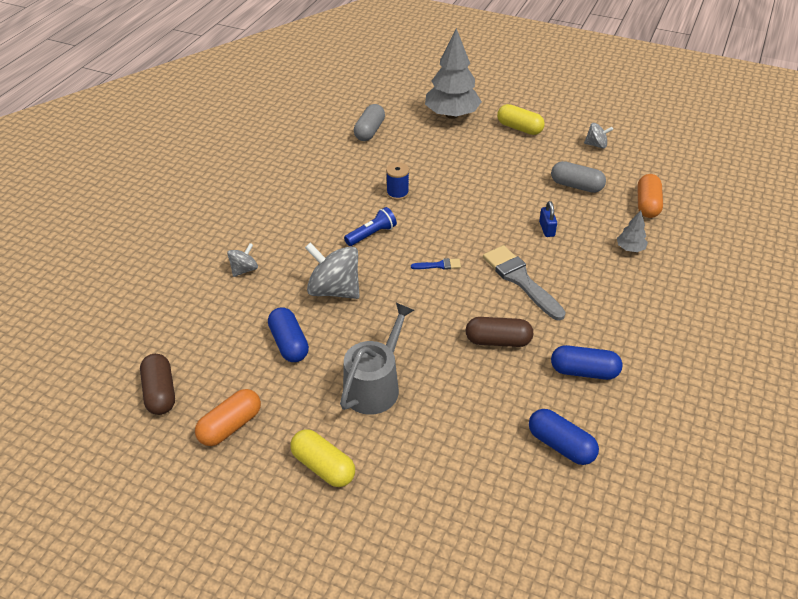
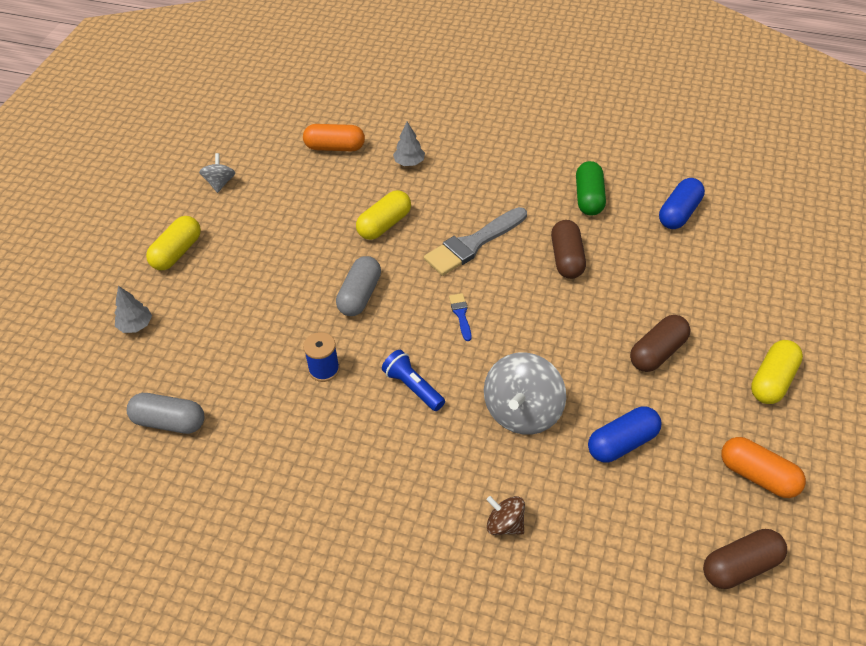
camera: 95 degrees left, 5 degrees up
grey spinning top [227,243,258,277] -> brown spinning top [487,496,525,535]
grey watering can [340,303,414,415] -> brown capsule [630,315,691,372]
grey tree [425,28,482,119] -> grey tree [114,286,152,333], size x0.44
blue padlock [539,201,557,237] -> yellow capsule [356,190,411,240]
grey capsule [551,161,606,193] -> grey capsule moved to [336,256,381,316]
blue capsule [551,345,622,380] -> green capsule [576,161,606,216]

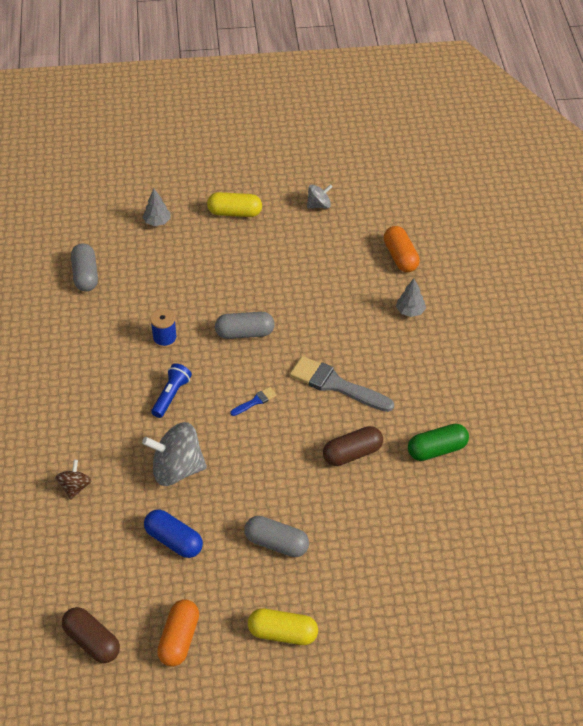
camera: 65 degrees right, 0 degrees up
yellow capsule [356,190,411,240] -> none
brown capsule [630,315,691,372] -> grey capsule [244,516,309,557]
blue capsule [659,178,705,229] -> none

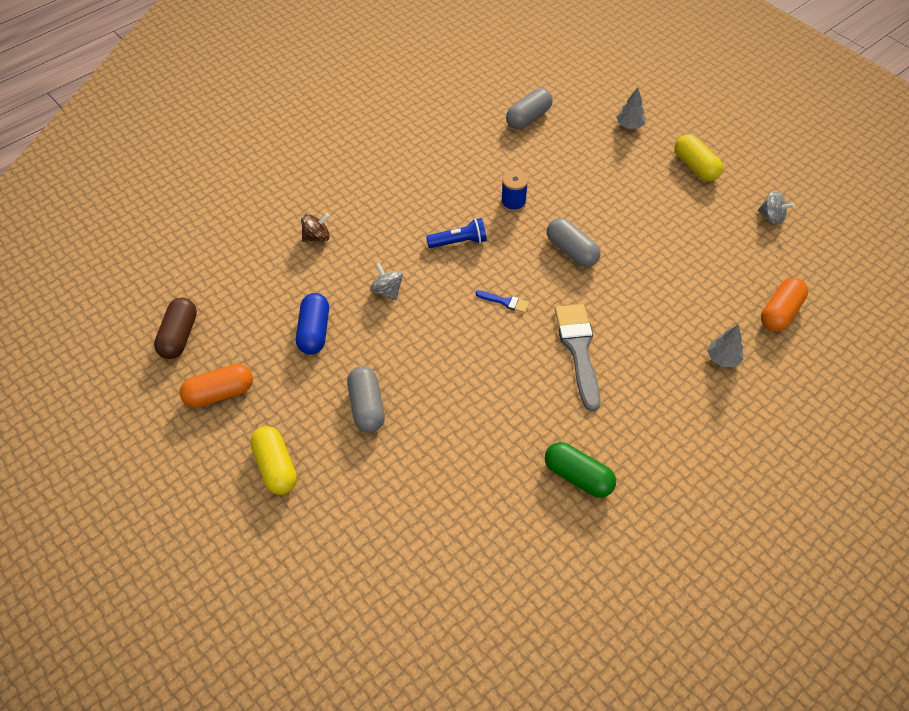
camera: 55 degrees right, 5 degrees up
grey spinning top [142,422,207,486] -> grey spinning top [370,263,403,300], size x0.53
brown capsule [323,426,383,466] -> none

